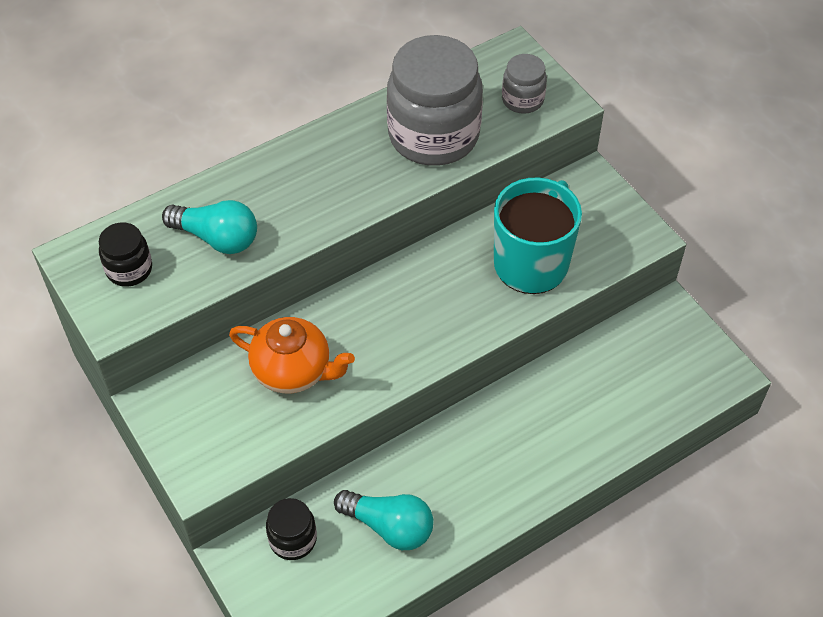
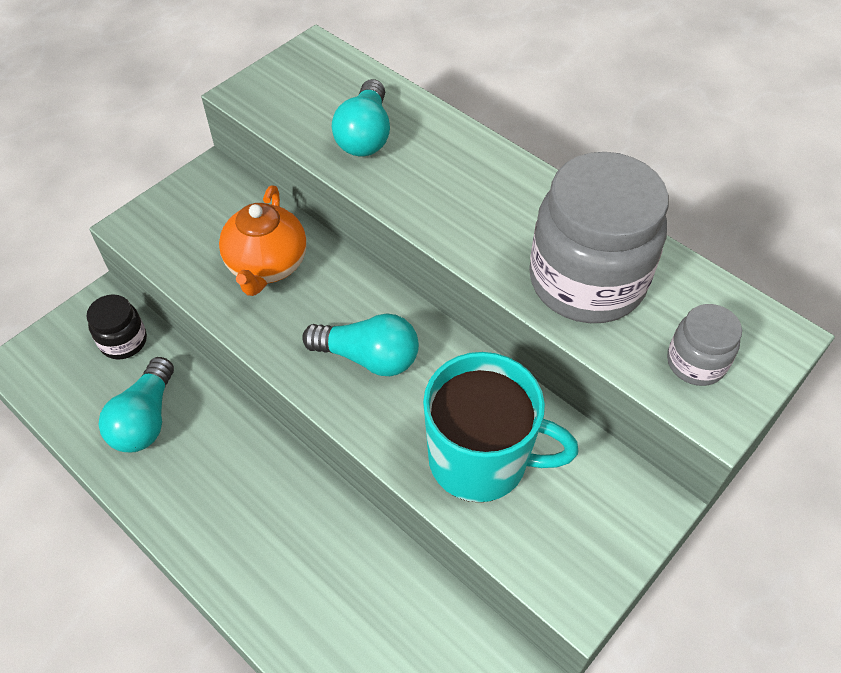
camera: 75 degrees right, 0 degrees up
black jar [99,222,152,287] -> none
none -> turquoise light bulb [302,313,419,376]

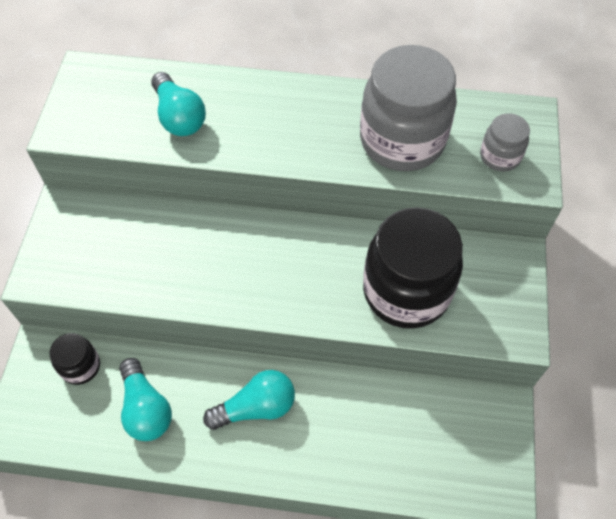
camera: 35 degrees left, 5 degrees up
orange teapot [219,186,307,296] -> none
turquoise light bulb [302,313,419,376] -> turquoise light bulb moved to [203,370,295,430]
turquoise mug [423,352,578,503] -> black jar [363,207,463,329]

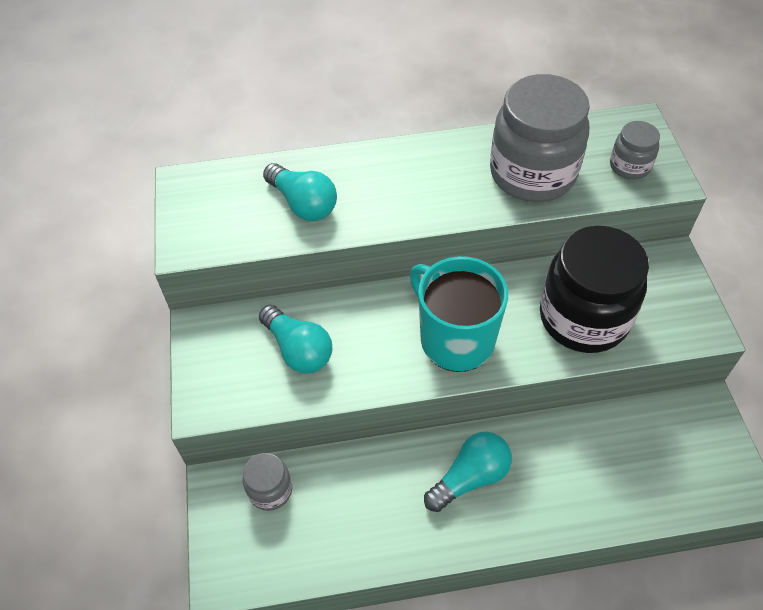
camera: 15 degrees left, 5 degrees down
black jar [50,333,100,385] -> grey jar [243,453,292,511]
turquoise light bulb [119,358,172,441] -> turquoise light bulb moved to [259,305,332,373]
none -> turquoise mug [410,256,508,372]

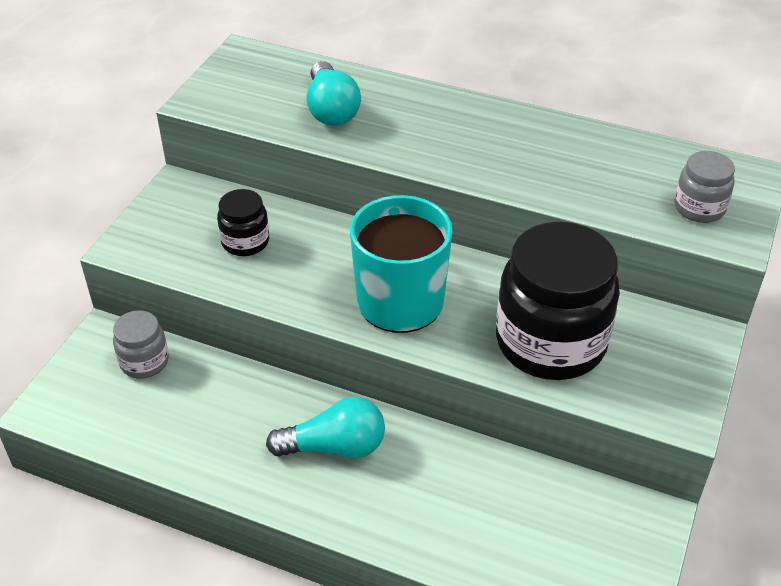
camera: 30 degrees right, 10 degrees down
turquoise light bulb [259,305,332,373] -> black jar [217,189,269,256]
grey jar [490,74,590,202] -> none

